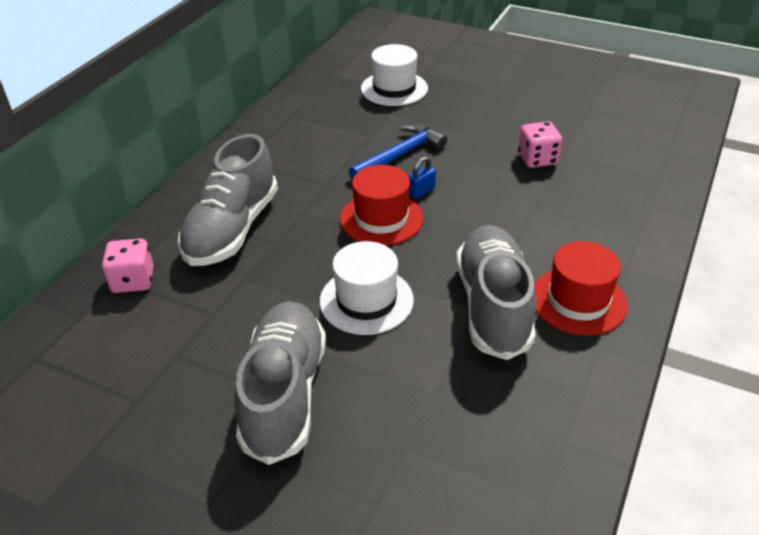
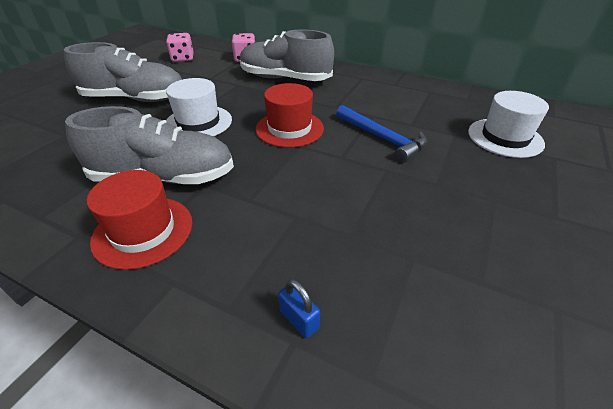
camera: 90 degrees right, 0 degrees up
blue padlock [408,157,436,199] -> blue padlock moved to [278,279,320,338]
pink dice [518,121,562,168] -> pink dice moved to [166,33,194,62]

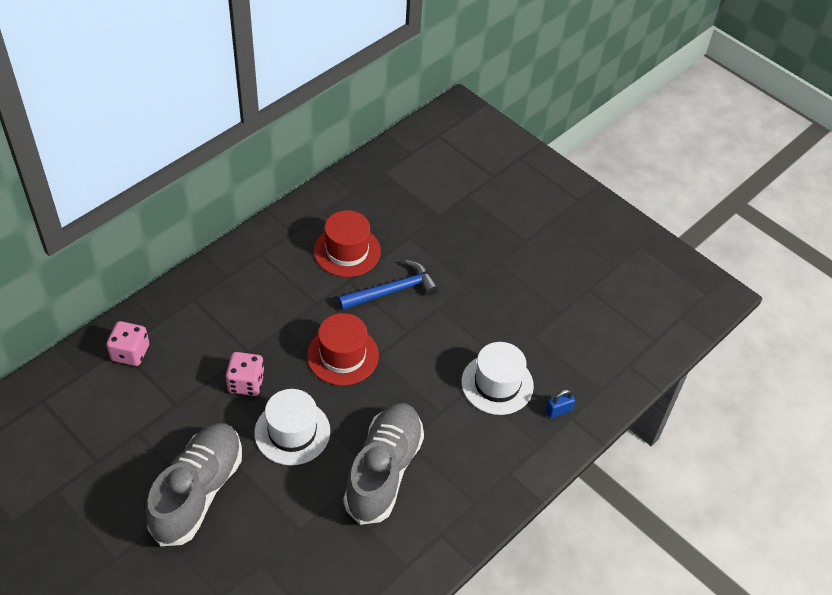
camera: 75 degrees left, 10 degrees up
red hat [87,170,193,270] -> red hat moved to [314,210,381,277]
pink dice [166,33,194,62] -> pink dice moved to [225,352,265,396]
grey shoe [240,30,334,81] -> none
white hat [468,91,549,158] -> white hat moved to [461,342,534,415]

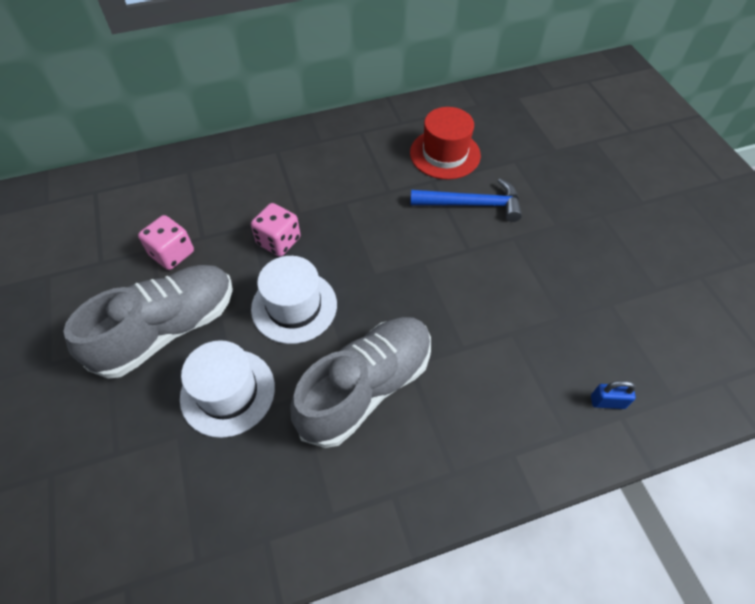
camera: 30 degrees right, 5 degrees up
pink dice [106,321,149,366] -> pink dice moved to [138,215,194,270]
red hat [307,313,379,386] -> none
white hat [461,342,534,415] -> white hat moved to [180,340,275,438]

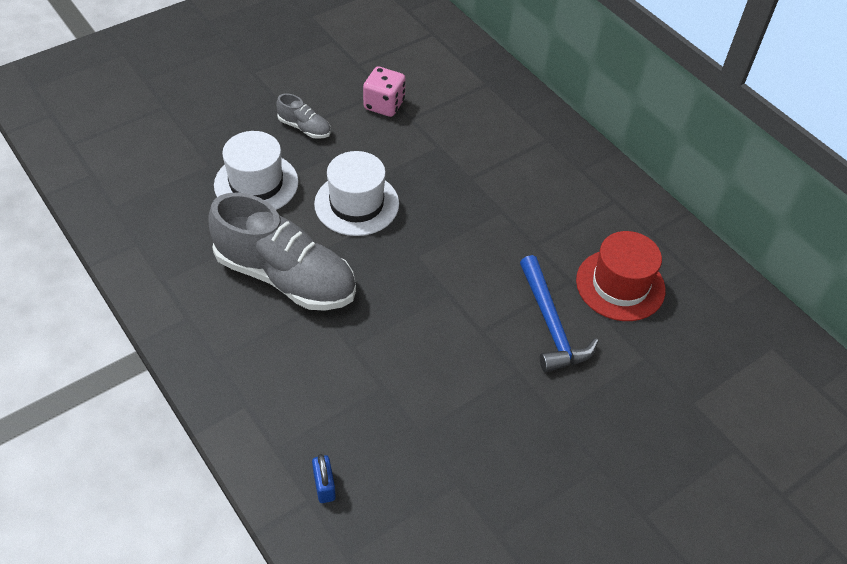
camera: 70 degrees right, 5 degrees down
grey shoe [63,265,233,379] -> grey shoe [276,94,331,139], size x0.44
pink dice [251,203,300,256] -> none

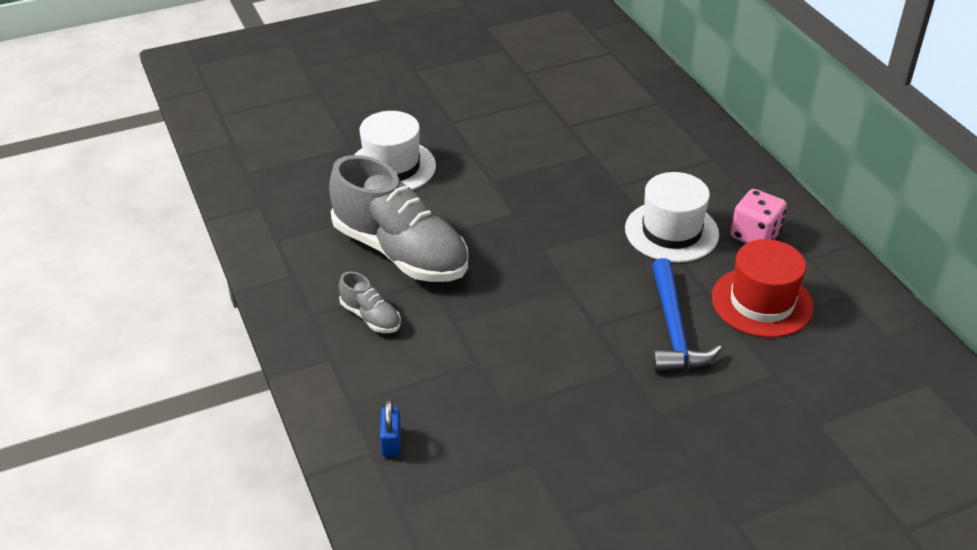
camera: 15 degrees right, 10 degrees down
grey shoe [276,94,331,139] -> grey shoe moved to [339,271,401,333]
white hat [314,151,399,236] -> white hat moved to [625,172,719,263]
pink dice [363,67,406,117] -> pink dice moved to [731,189,787,243]

